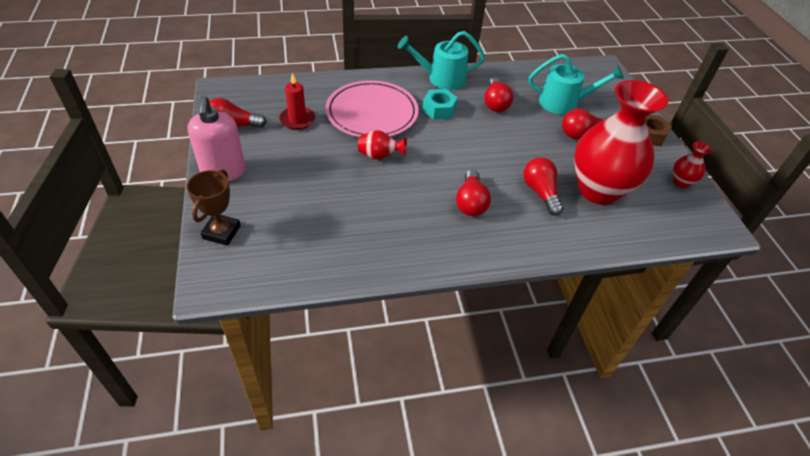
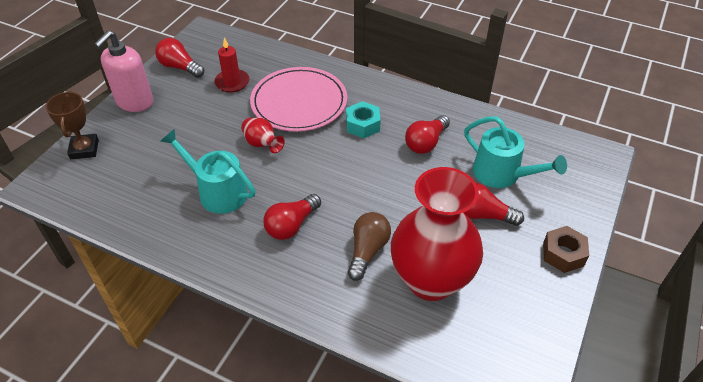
camera: 40 degrees right, 0 degrees up
brown trophy [187,169,241,246] -> brown trophy turned 60 degrees counterclockwise [45,91,99,159]
turquoise watering can [398,31,485,90] -> turquoise watering can moved to [161,129,255,214]
red light bulb [524,157,563,216] -> brown light bulb [348,212,391,281]
red vase [673,141,712,188] -> none

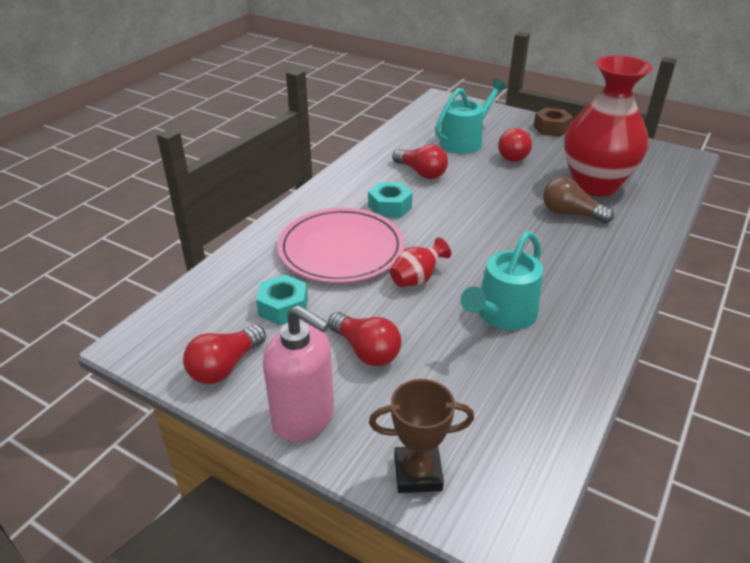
camera: 85 degrees left, 10 degrees down
red candle [214,38,250,93] -> turquoise nut [256,275,308,326]
red light bulb [263,194,321,240] -> red light bulb moved to [328,312,402,366]

